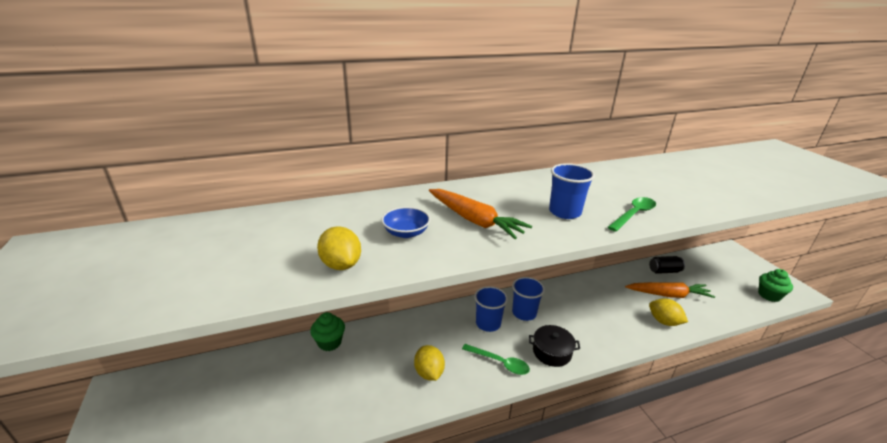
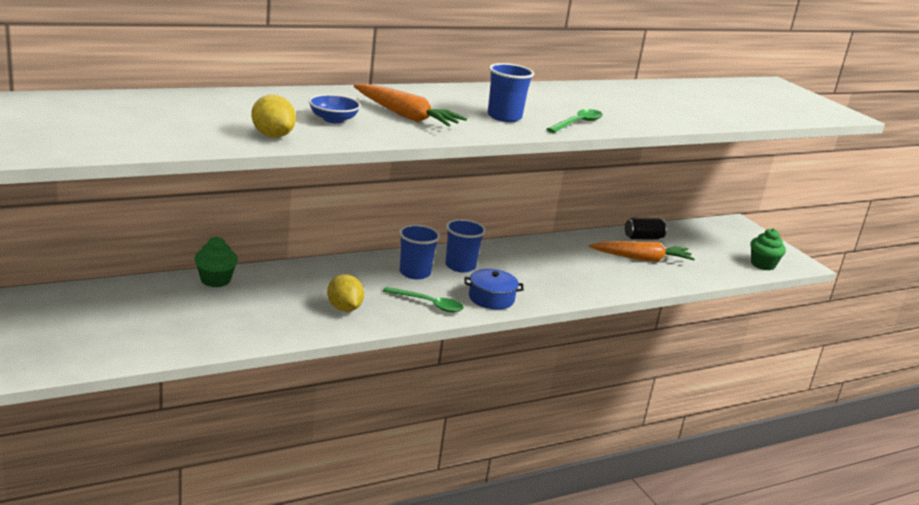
camera: 10 degrees left, 5 degrees down
black pot [529,325,580,367] -> blue pot [464,269,524,310]
yellow lemon [649,298,688,326] -> none

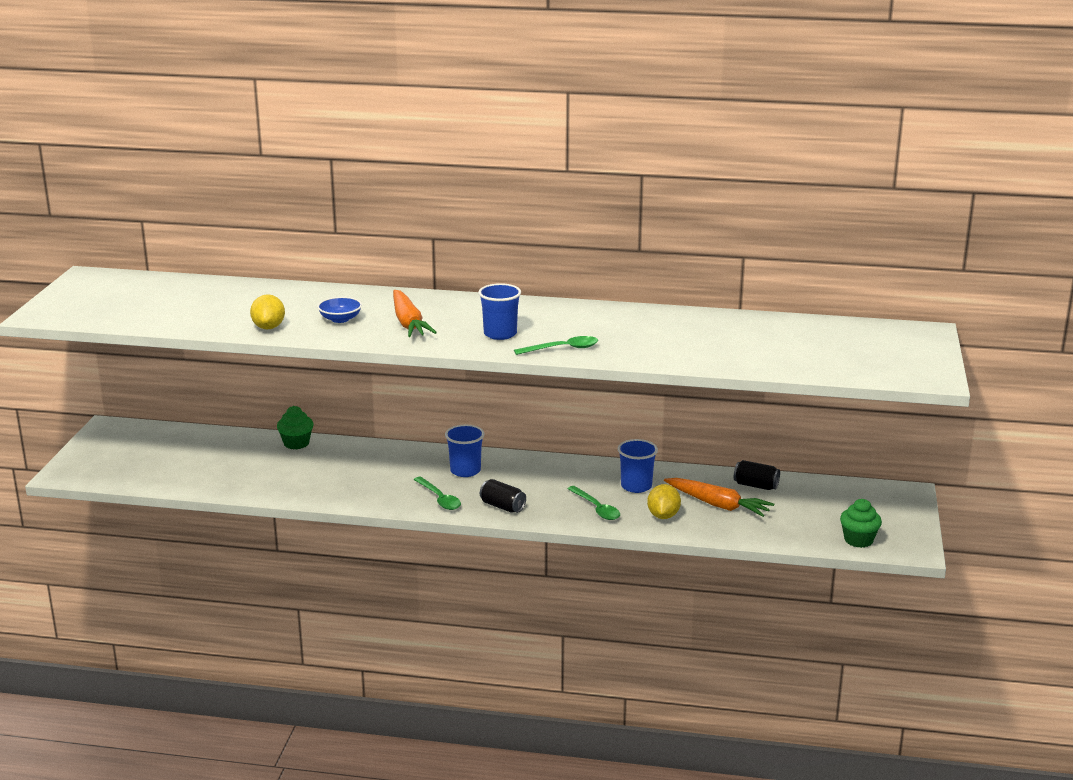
camera: 40 degrees right, 0 degrees up
yellow lemon [327,274,364,312] -> yellow lemon moved to [647,484,681,519]
blue cup [445,219,486,272] -> blue cup moved to [618,439,658,493]
blue pot [464,269,524,310] -> black can [480,479,526,513]
none -> green spoon [568,486,620,520]

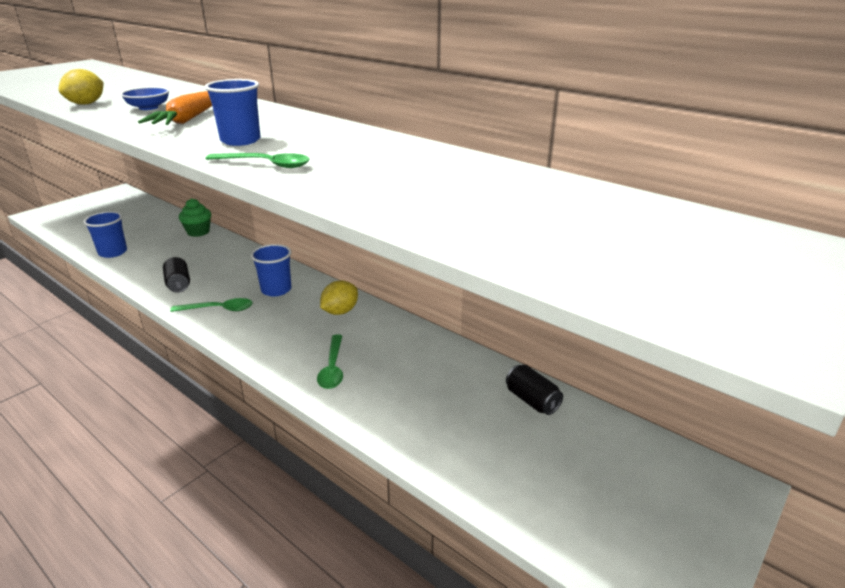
camera: 30 degrees right, 5 degrees up
green spoon [414,477,461,510] -> green spoon turned 90 degrees counterclockwise [170,298,253,312]
black can [480,479,526,513] -> black can moved to [163,257,190,293]
blue cup [618,439,658,493] -> blue cup moved to [83,211,127,258]
yellow lemon [647,484,681,519] -> yellow lemon moved to [320,281,358,315]
orange carrot [664,478,774,517] -> none
green cupcake [840,499,882,548] -> none

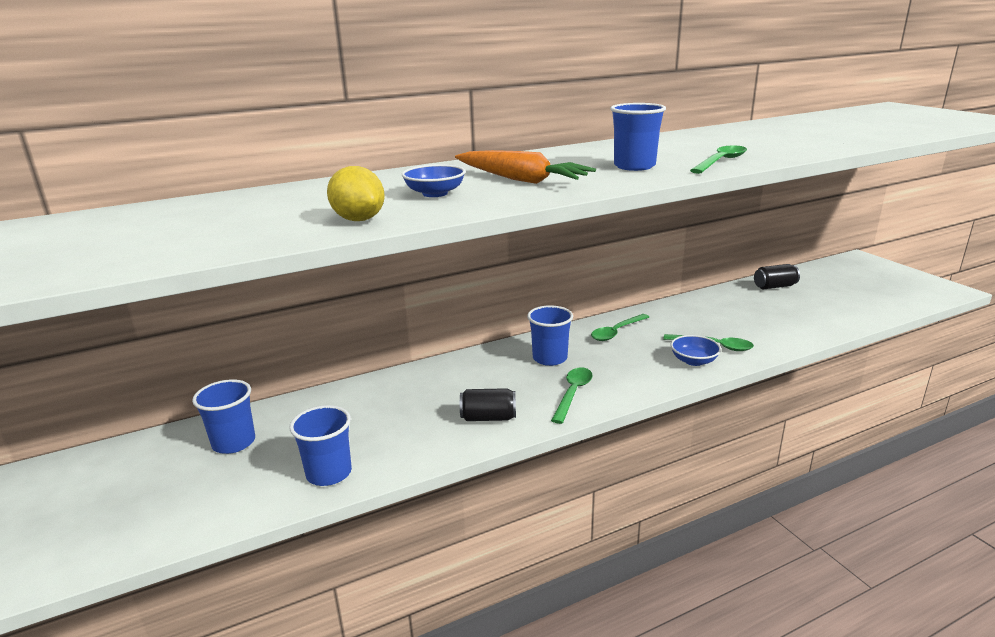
camera: 65 degrees left, 5 degrees down
green cupcake [179,198,211,237] -> none
yellow lemon [320,281,358,315] -> green spoon [591,314,649,341]
none -> blue cup [192,379,255,454]
none -> blue bowl [671,335,721,366]

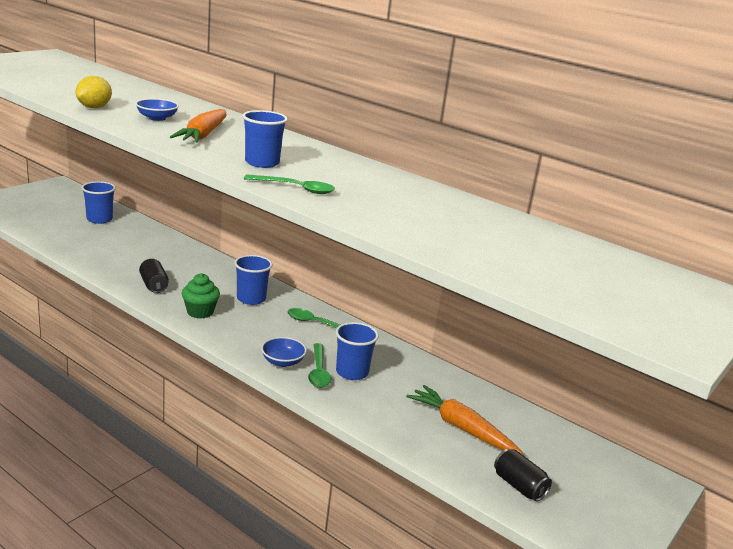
camera: 60 degrees right, 0 degrees up
blue cup [289,405,352,486] -> blue cup moved to [336,322,379,380]
green spoon [551,367,593,424] -> green cupcake [182,273,220,319]
black can [754,264,800,289] -> black can moved to [494,449,552,501]
none -> orange carrot [406,385,523,454]

